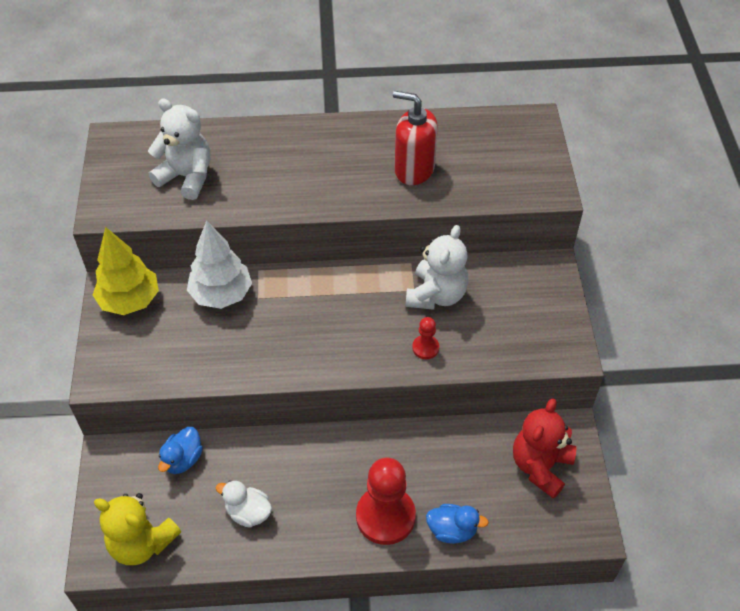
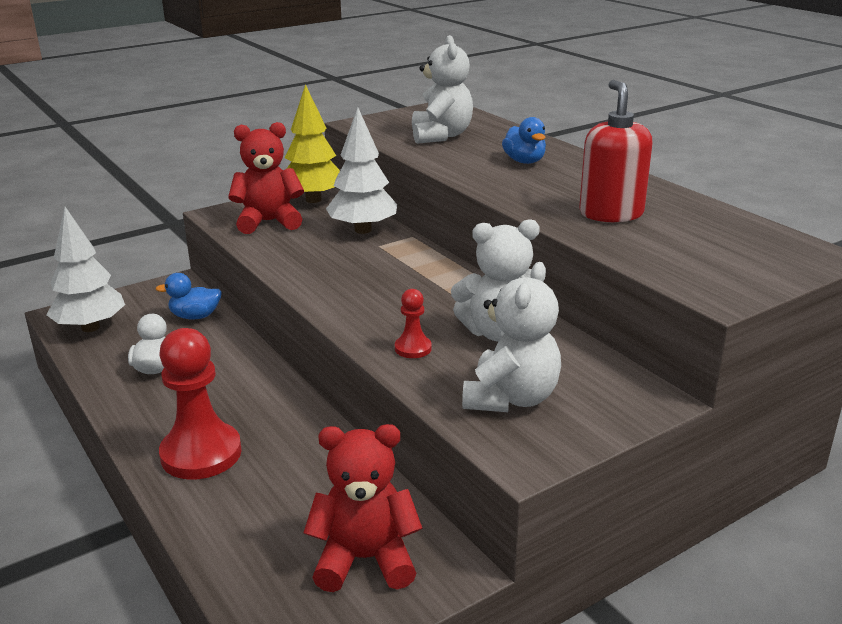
camera: 60 degrees right, 25 degrees down
yellow teddy bear [94,493,181,565] -> white tree [46,207,125,332]
blue duck [426,504,489,544] -> blue duck moved to [502,117,546,164]
none -> red teddy bear [228,122,304,234]
none -> white teddy bear [462,262,561,412]

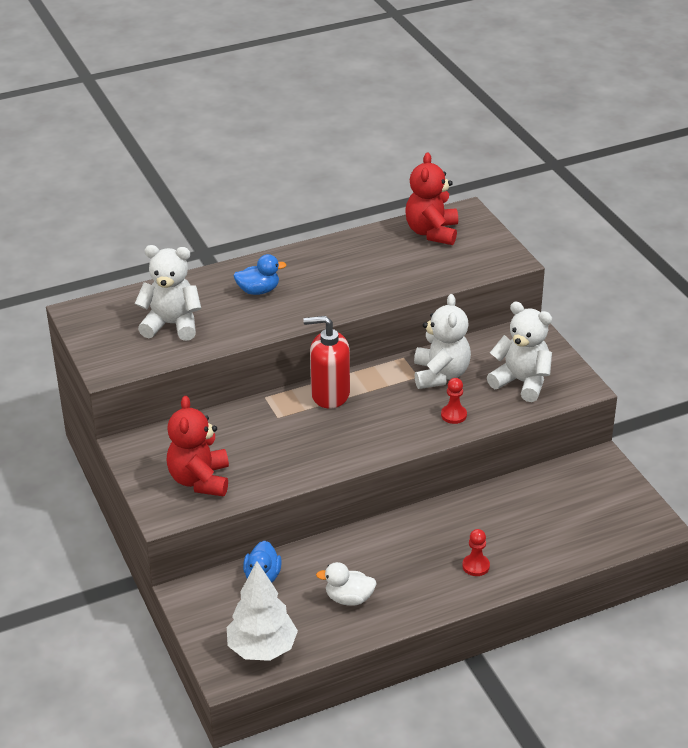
camera: 80 degrees left, 10 degrees up
red pawn [159,328,242,480] -> red pawn [462,529,490,576], size x0.47
yellow tree [284,84,340,203] -> none
red teddy bear [304,424,422,592] -> red teddy bear moved to [405,152,458,245]
white tree [326,107,397,234] -> none
red soap dispenser [579,80,653,222] -> red soap dispenser moved to [303,316,350,409]

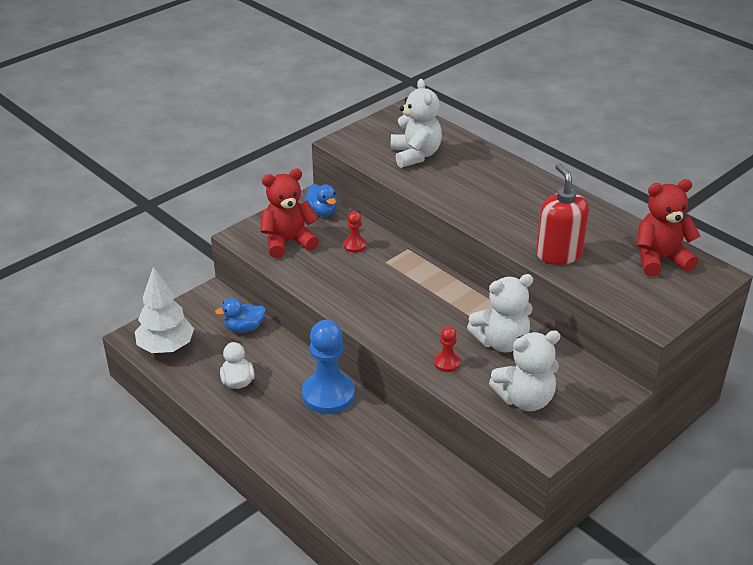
camera: 70 degrees right, 0 degrees up
blue duck [234,254,287,295] -> blue duck moved to [305,184,337,216]
red soap dispenser [303,316,350,409] -> red soap dispenser moved to [536,164,589,265]
red pawn [462,529,490,576] -> red pawn moved to [343,211,366,253]
white teddy bear [487,302,552,402] -> white teddy bear turned 60 degrees clockwise [489,330,561,411]
none -> blue pawn [302,320,355,414]

